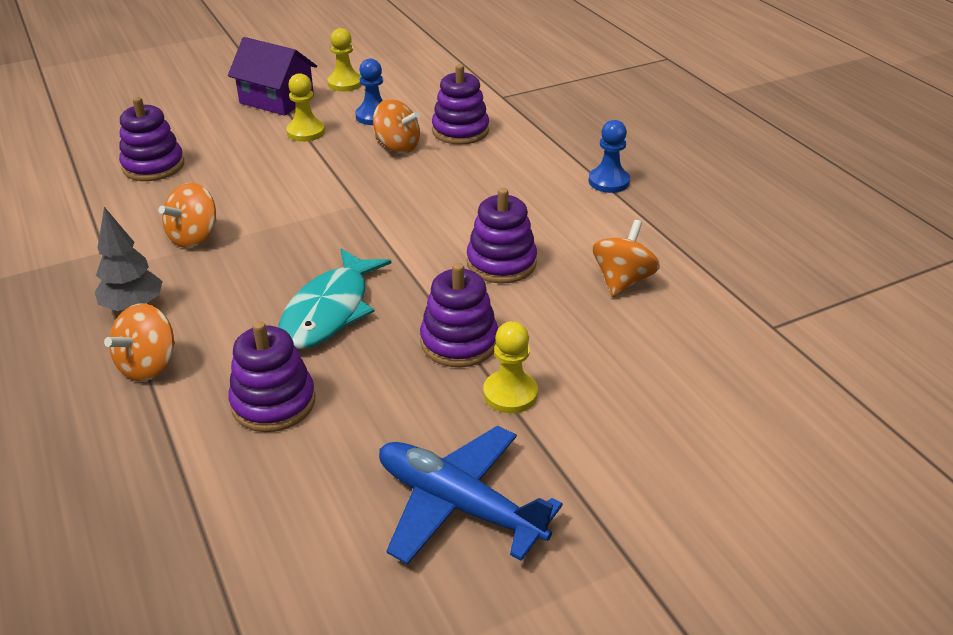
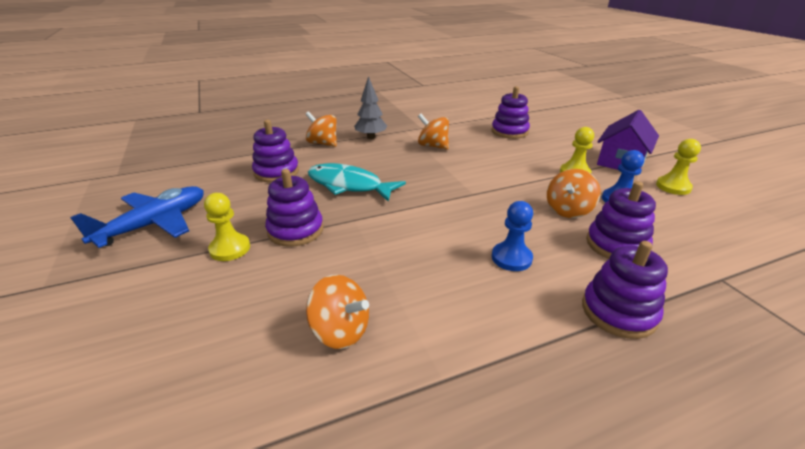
camera: 95 degrees right, 5 degrees down
purple stacking toy [467,188,537,283] -> purple stacking toy moved to [582,241,668,339]
blue pawn [589,120,630,193] -> blue pawn moved to [492,201,533,271]

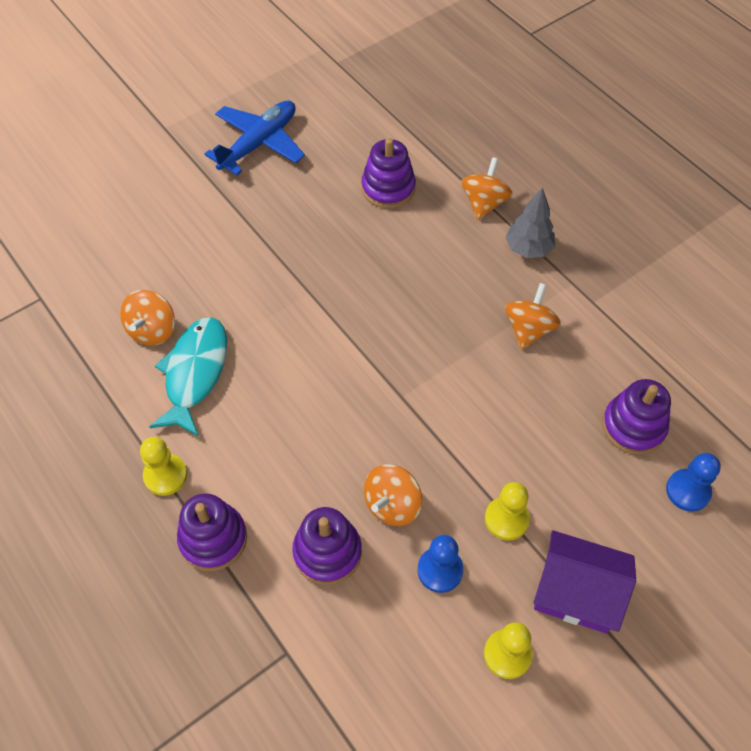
camera: 75 degrees right, 25 degrees up
blue plane [70,186,204,248] -> blue plane turned 75 degrees counterclockwise [205,100,305,175]
yellow pawn [204,193,250,261] -> yellow pawn moved to [140,437,187,496]
purple stacking toy [265,169,323,247] -> none
turquoise fish [308,163,406,202] -> turquoise fish moved to [149,317,227,437]
blue pawn [492,201,533,271] -> blue pawn moved to [666,453,721,512]
orange spinning top [547,169,601,218] -> orange spinning top turned 75 degrees counterclockwise [364,464,422,526]

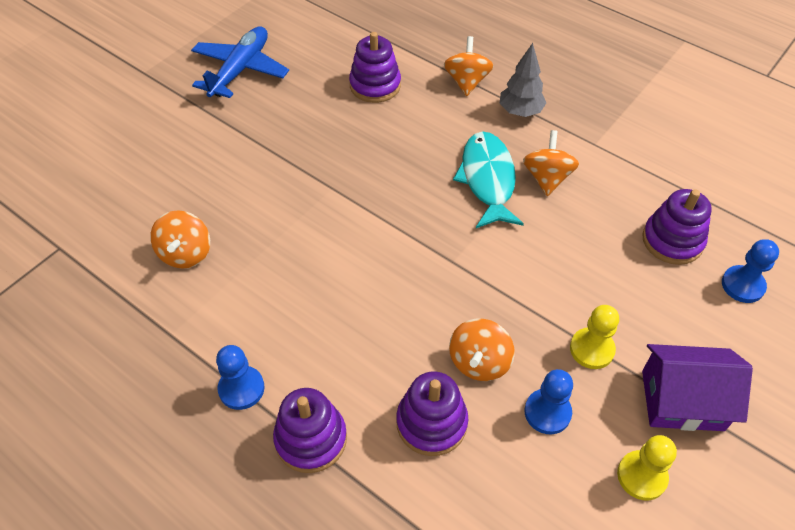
camera: 15 degrees left, 5 degrees down
yellow pawn [140,437,187,496] -> blue pawn [216,345,265,410]
turquoise fish [149,317,227,437] -> turquoise fish moved to [453,132,524,228]

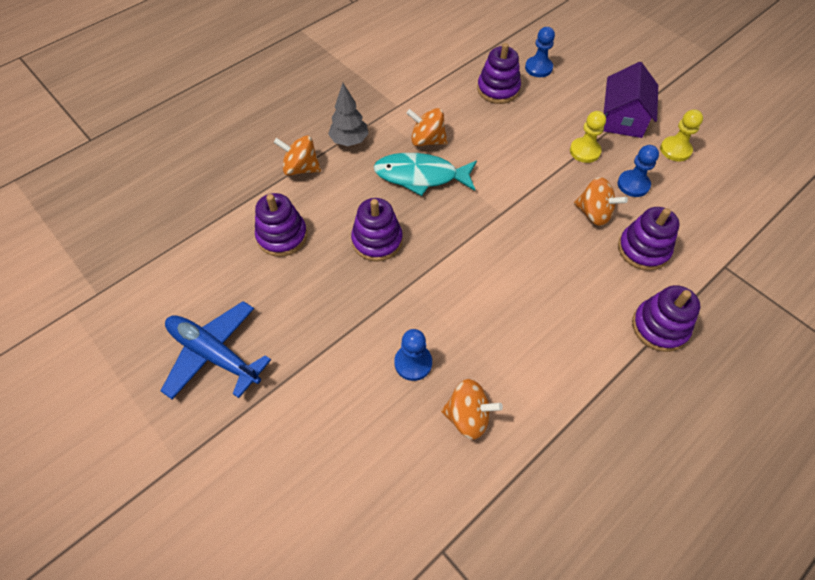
camera: 80 degrees left, 5 degrees up
blue pawn [216,345,265,410] -> blue pawn moved to [394,329,432,381]
none -> purple stacking toy [351,198,403,262]

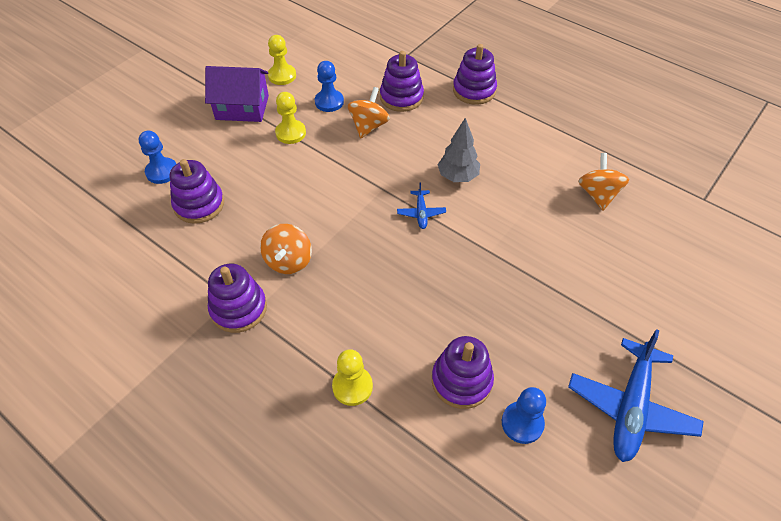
camera: 100 degrees left, 5 degrees down
orange spinning top [273,136,321,176] -> yellow pawn [332,349,373,406]
grey tree [328,83,369,146] -> grey tree moved to [437,118,480,182]
purple stacking toy [351,198,403,262] -> purple stacking toy moved to [208,264,267,333]
turquoise fish [373,153,477,196] -> none
blue pawn [394,329,432,381] -> blue pawn moved to [502,387,546,444]
none -> blue plane [397,182,446,229]

